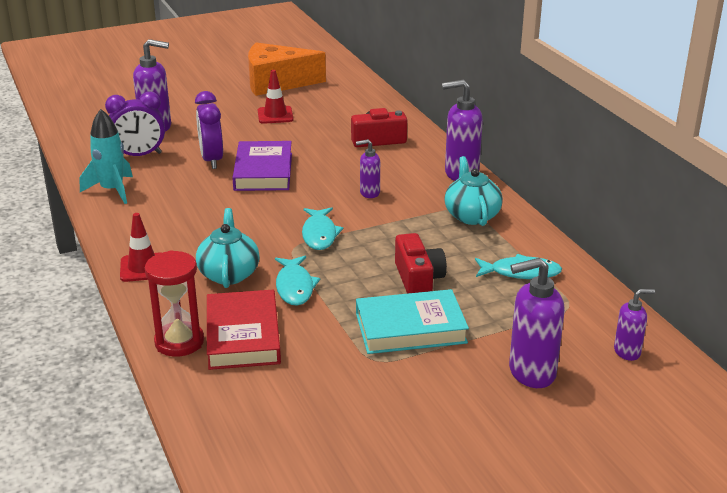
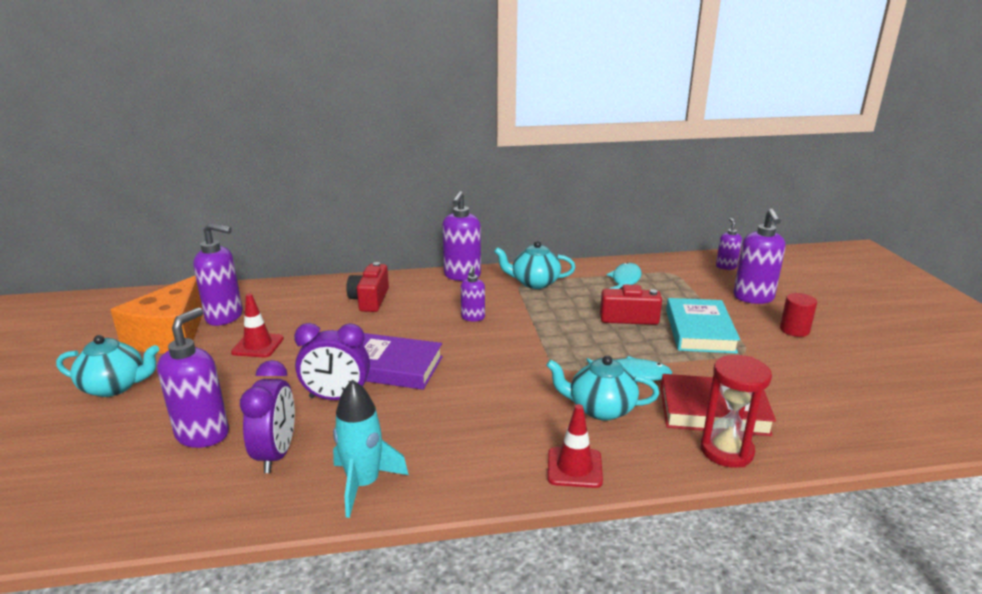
camera: 75 degrees left, 5 degrees down
turquoise fish [302,207,344,250] -> none
none -> turquoise teapot [56,335,159,397]
none -> purple soap dispenser [193,223,243,326]
none -> red cylinder [780,293,817,337]

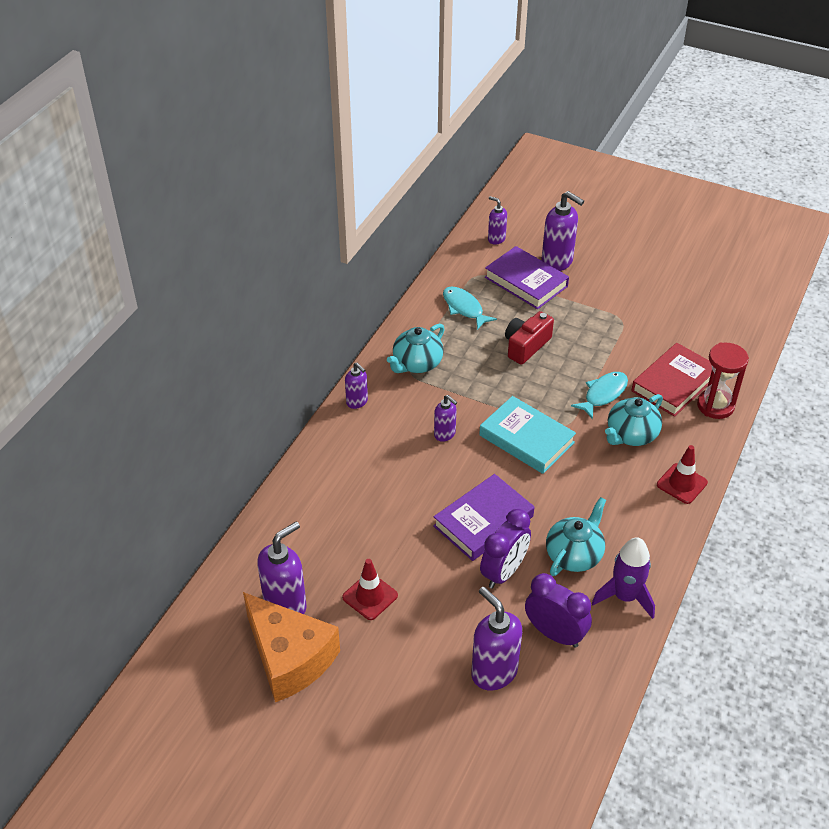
camera: 55 degrees left, 20 degrees up
turquoise teapot [56,335,159,397] -> turquoise teapot moved to [546,497,606,576]
turquoise rocket [333,379,409,518] -> purple rocket [592,537,655,619]
red camera [346,262,389,312] -> none
purple soap dispenser [442,191,481,281] -> purple soap dispenser [345,363,368,409], size x0.57
turquoise book [666,298,740,353] -> turquoise book moved to [479,396,576,474]
red cylinder [780,293,817,337] -> none
none -> purple book [485,246,569,309]

